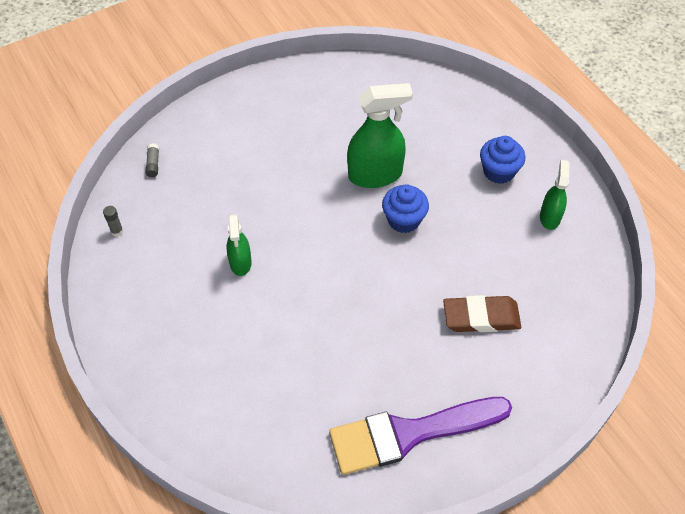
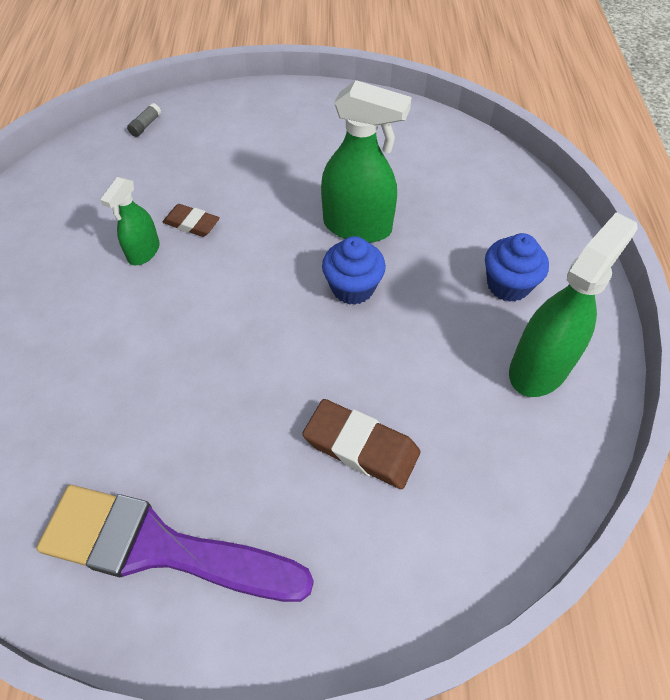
camera: 30 degrees right, 0 degrees up
grey glue stick [103,206,123,237] -> none
green spray bottle [540,160,569,230] -> green spray bottle [509,212,637,397], size x1.74
none -> brown eraser [163,204,220,237]

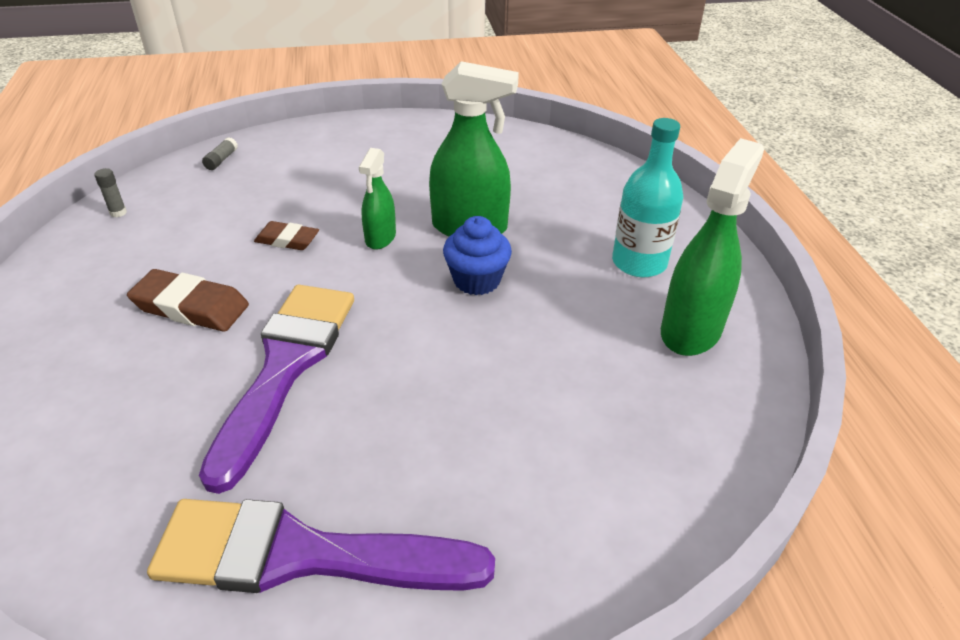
camera: 10 degrees left, 15 degrees down
green spray bottle [100,177,160,265] -> green spray bottle moved to [359,148,396,249]
brown eraser [302,399,420,489] -> brown eraser moved to [127,269,249,332]
blue cupcake [485,233,549,302] -> turquoise bottle [612,118,683,277]
none -> grey glue stick [94,168,127,217]
none -> purple brush [199,285,354,494]

